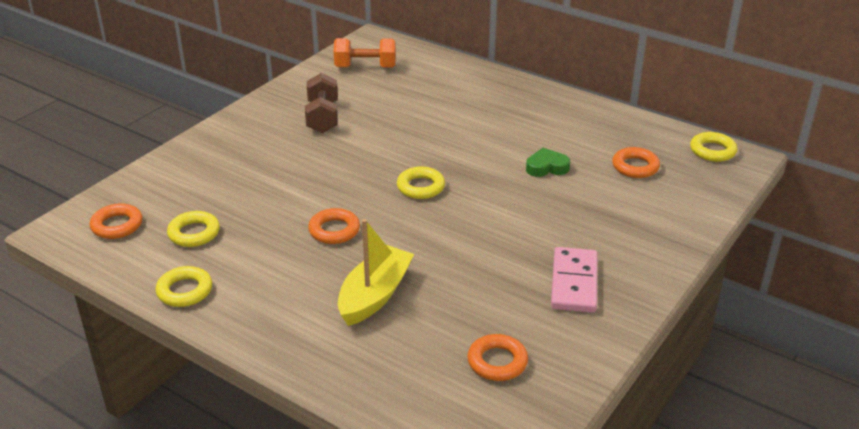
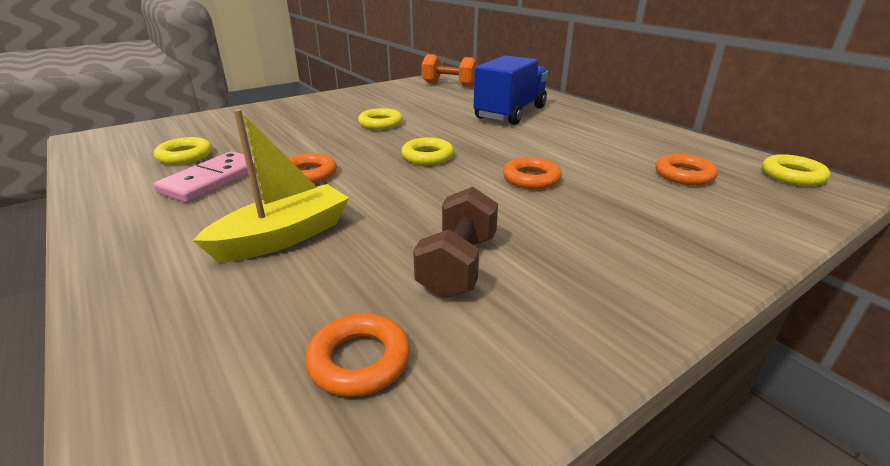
camera: 20 degrees right, 5 degrees down
orange ring [90,203,142,239] -> orange ring moved to [503,157,562,189]
yellow ring [155,266,212,307] -> yellow ring moved to [358,108,403,130]
brown dumbbell [305,73,338,133] -> brown dumbbell moved to [413,187,498,298]
green heart [526,148,570,177] -> none
pink domino [551,247,597,313] -> pink domino moved to [154,151,256,203]
none -> blue truck [474,55,548,125]

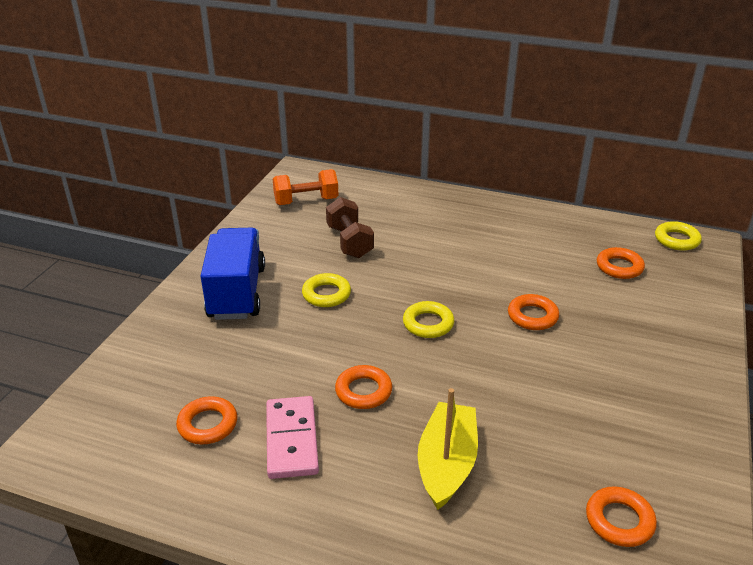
camera: 35 degrees left, 5 degrees up
yellow ring [154,137,212,165] -> orange ring [176,396,237,444]
brown dumbbell [413,187,498,298] -> brown dumbbell moved to [326,197,374,258]
blue truck [474,55,548,125] -> blue truck moved to [200,228,265,320]

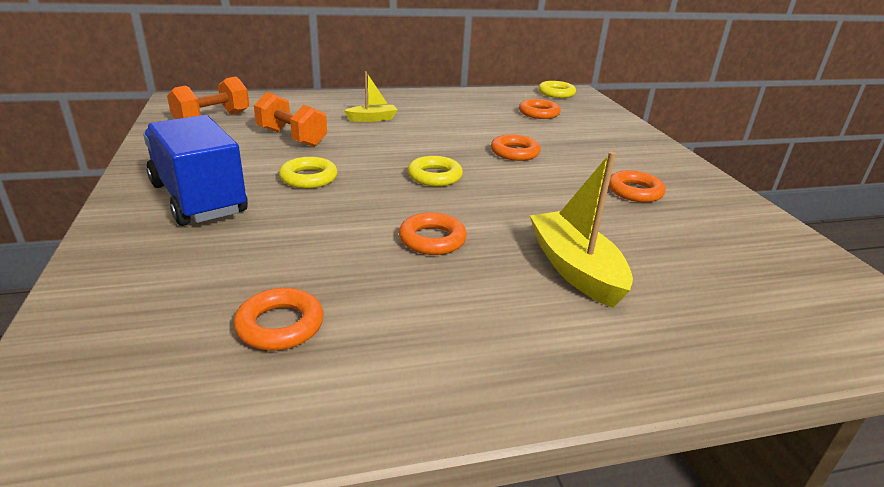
camera: 35 degrees left, 5 degrees down
pink domino [266,396,319,479] -> none
brown dumbbell [326,197,374,258] -> orange dumbbell [254,92,327,147]
orange ring [586,486,657,547] -> orange ring moved to [608,170,666,202]
none -> yellow boat [344,71,398,122]

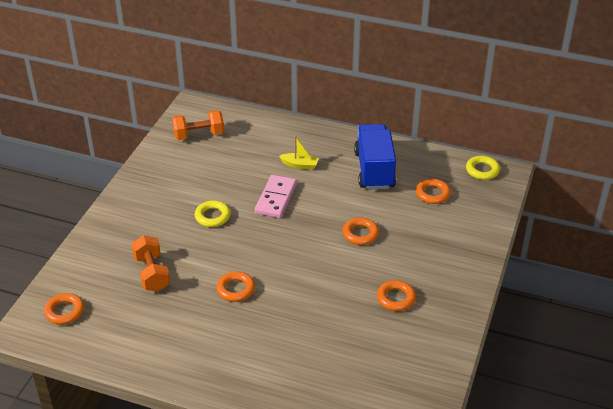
camera: 35 degrees right, 10 degrees up
blue truck [143,115,248,226] -> blue truck moved to [354,124,396,190]
orange ring [233,288,324,350] -> orange ring moved to [44,293,84,325]
orange dumbbell [254,92,327,147] -> orange dumbbell moved to [131,235,170,292]
yellow ring [407,156,463,186] -> none
yellow boat [530,152,633,308] -> none
none -> pink domino [255,175,297,218]

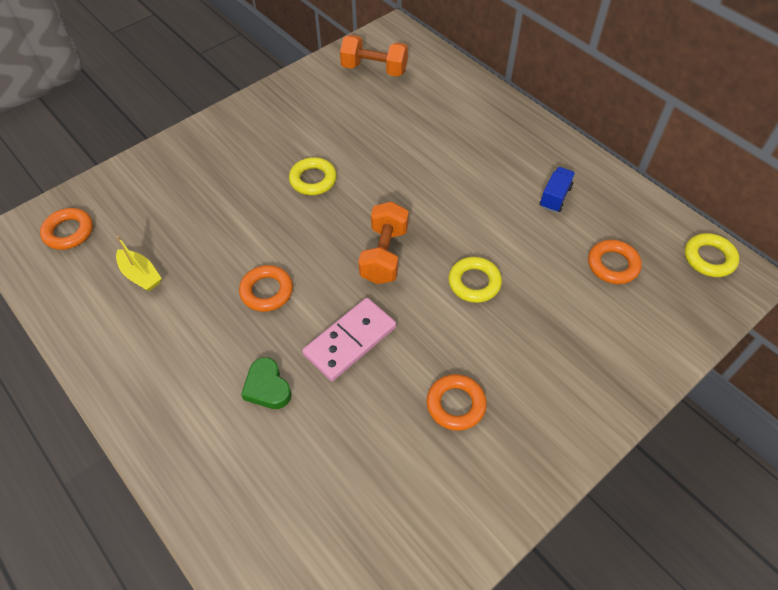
camera: 30 degrees right, 15 degrees up
orange dumbbell [131,235,170,292] -> orange dumbbell moved to [358,201,409,284]
pink domino [255,175,297,218] -> pink domino moved to [302,298,396,381]
yellow boat [279,136,319,170] -> yellow boat moved to [116,236,162,291]
orange ring [343,218,379,245] -> yellow ring [448,257,502,303]
blue truck [354,124,396,190] -> blue truck [540,167,575,212], size x0.44
none -> green heart [241,357,292,409]

